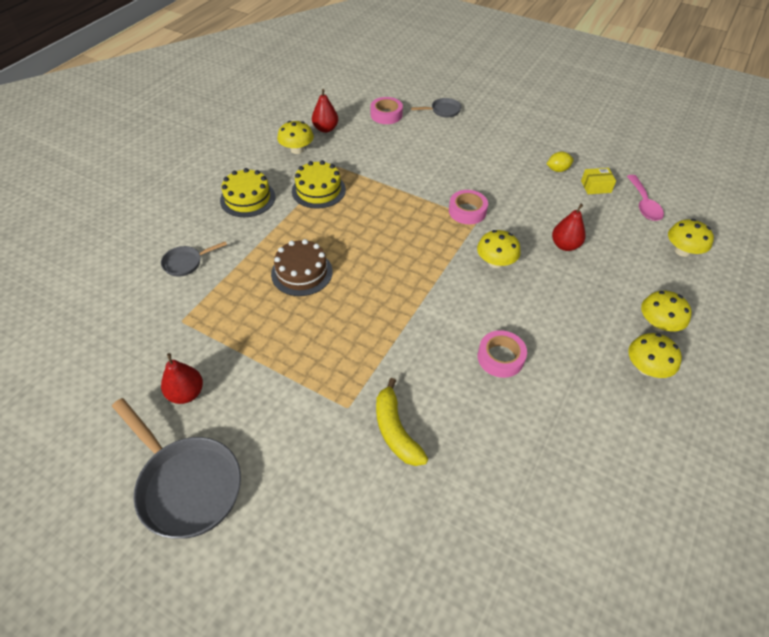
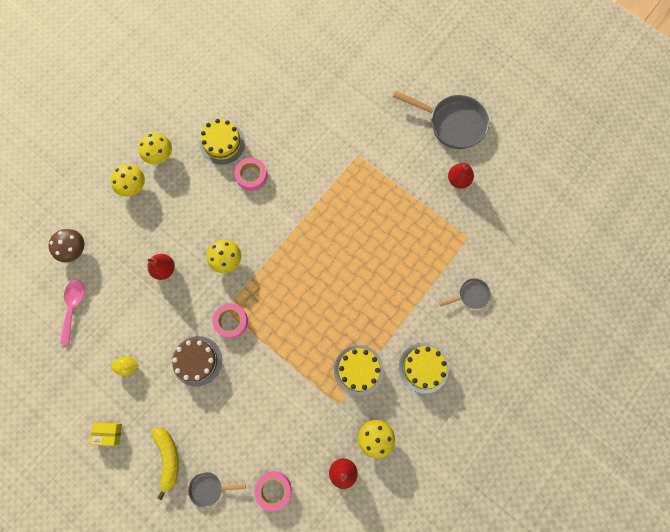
camera: 170 degrees left, 25 degrees up
grey pan [112,398,241,539] -> grey pan turned 150 degrees clockwise [393,91,489,149]
brown cake [271,239,333,296] -> brown cake moved to [172,336,222,387]
yellow banana [376,378,428,466] -> yellow banana moved to [151,428,179,500]
yellow box [581,168,616,194] -> yellow box moved to [90,422,122,446]
yellow mushroom [668,219,714,257] -> brown mushroom [48,229,85,262]
none -> yellow cake [200,119,245,164]

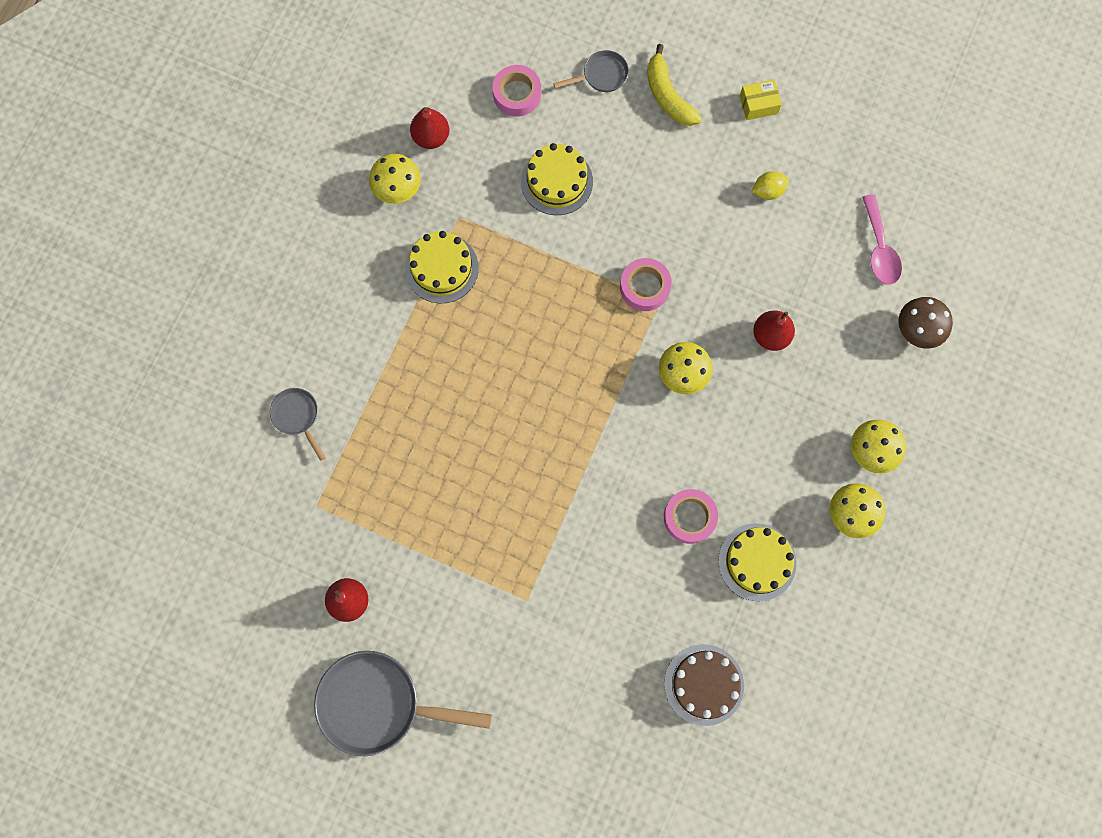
camera: 165 degrees right, 0 degrees up
brown cake [172,336,222,387] -> brown cake moved to [664,644,744,726]
yellow cake [399,343,449,394] -> yellow cake moved to [521,143,593,215]
grey pan [439,278,491,309] -> grey pan turned 90 degrees clockwise [270,388,326,461]

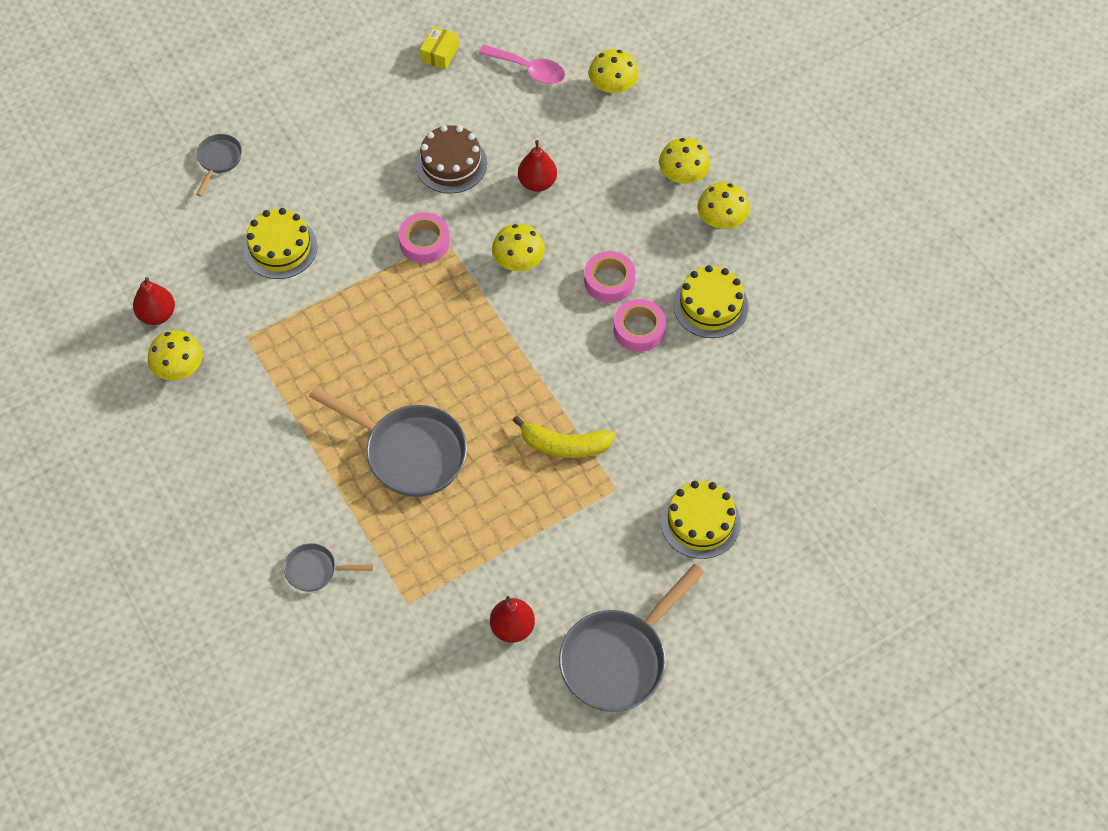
camera: 55 degrees left, 15 degrees down
yellow cake [405,231,479,303] -> yellow cake moved to [660,481,741,559]
pink tape [492,65,541,117] -> pink tape moved to [584,251,635,303]
yellow banana [647,44,702,126] -> yellow banana moved to [512,416,615,458]
brown cake [664,644,744,726] -> brown cake moved to [415,125,487,194]
yellow box [740,80,782,120] -> yellow box moved to [420,26,459,70]
yellow lemon [751,171,789,200] -> none
brown mushroom [898,297,953,349] -> yellow mushroom [589,49,639,94]
none -> grey pan [309,387,467,497]

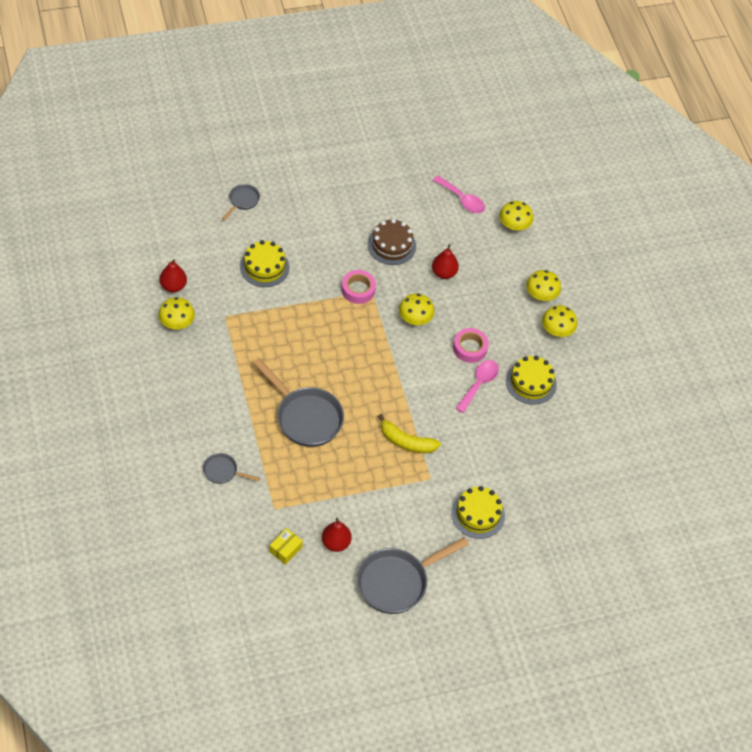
camera: 10 degrees right, 5 degrees down
yellow box [420,26,459,70] -> yellow box moved to [269,528,303,565]
pink tape [614,299,666,352] -> pink spoon [455,360,499,413]

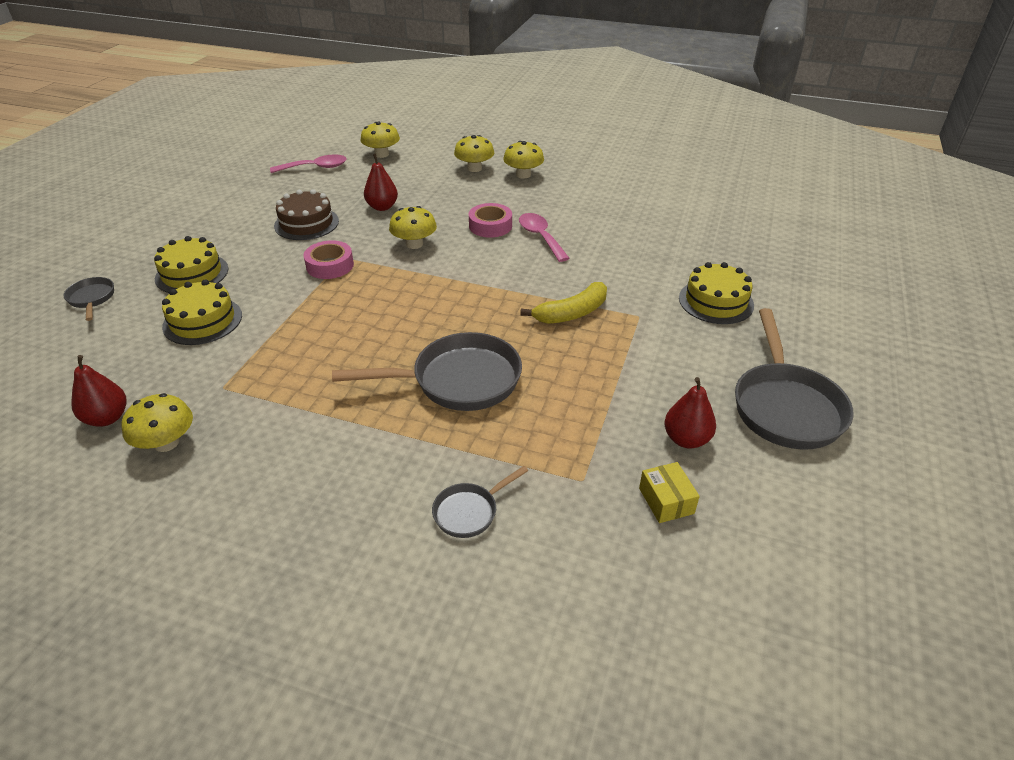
camera: 50 degrees left, 15 degrees down
yellow cake [506,356,557,405] -> yellow cake moved to [154,236,228,293]

